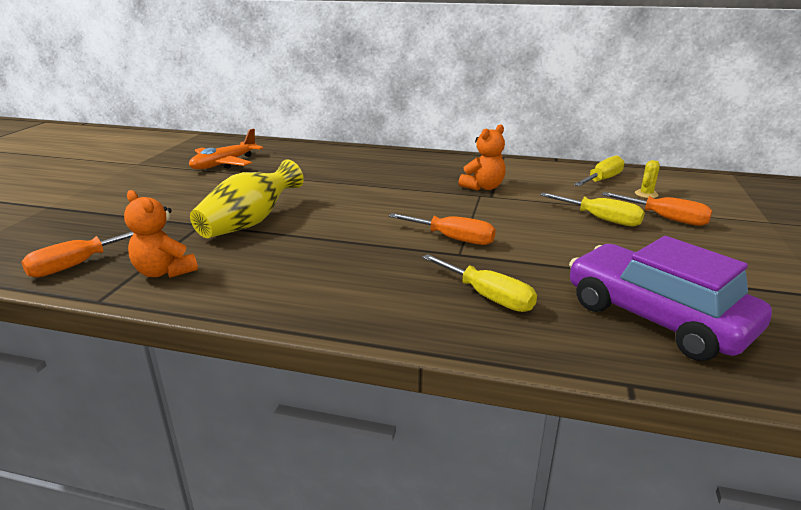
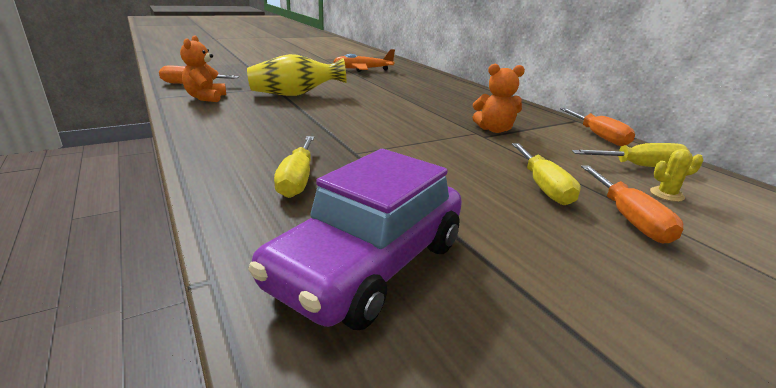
camera: 45 degrees right, 0 degrees up
orange screwdriver [389,213,496,245] -> orange screwdriver moved to [560,108,635,146]
purple car [569,236,772,361] -> purple car turned 150 degrees counterclockwise [248,149,462,330]

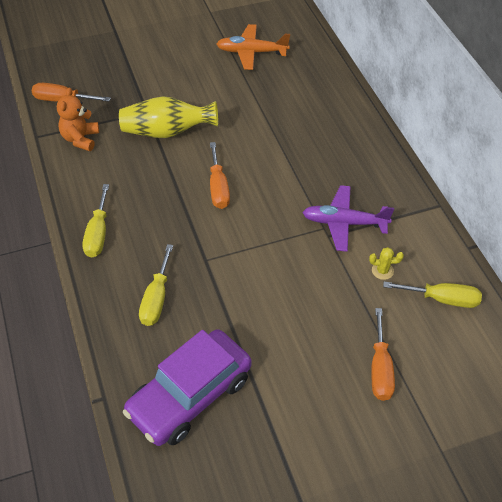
camera: 10 degrees right, 25 degrees up
orange teddy bear [473,64,525,133] -> purple plane [302,185,394,252]
yellow screwdriver [512,143,581,205] -> yellow screwdriver moved to [82,184,109,258]
orange screwdriver [560,108,635,146] -> orange screwdriver moved to [210,142,230,209]
yellow cactus [650,149,703,202] -> yellow cactus moved to [369,247,404,280]

